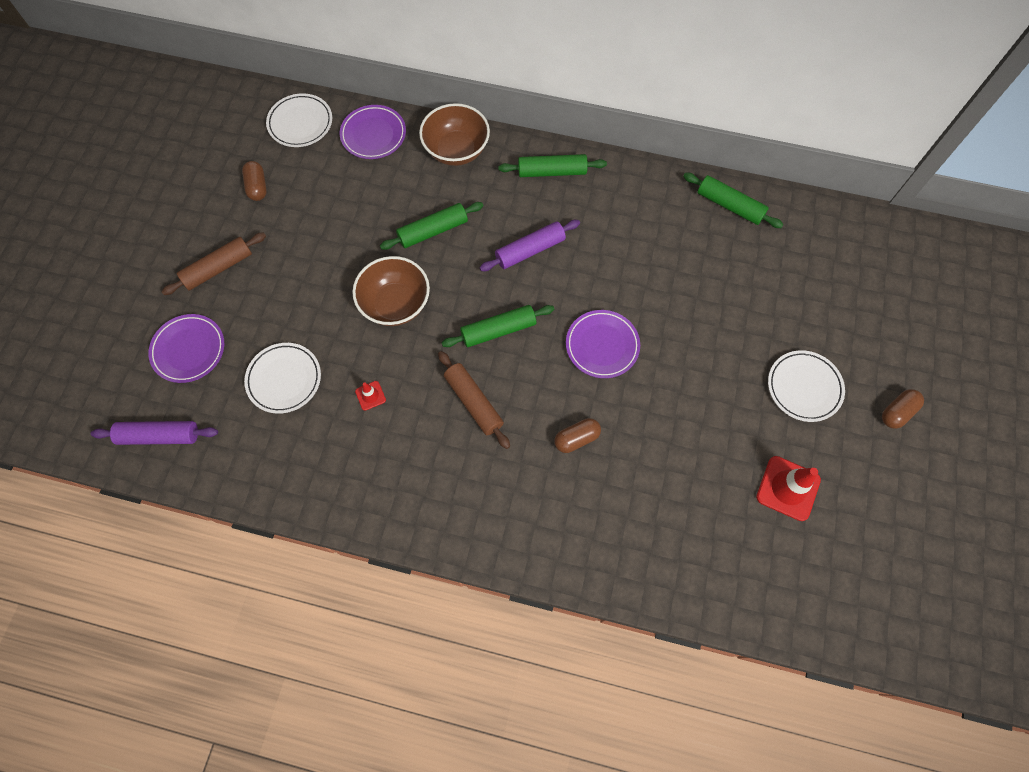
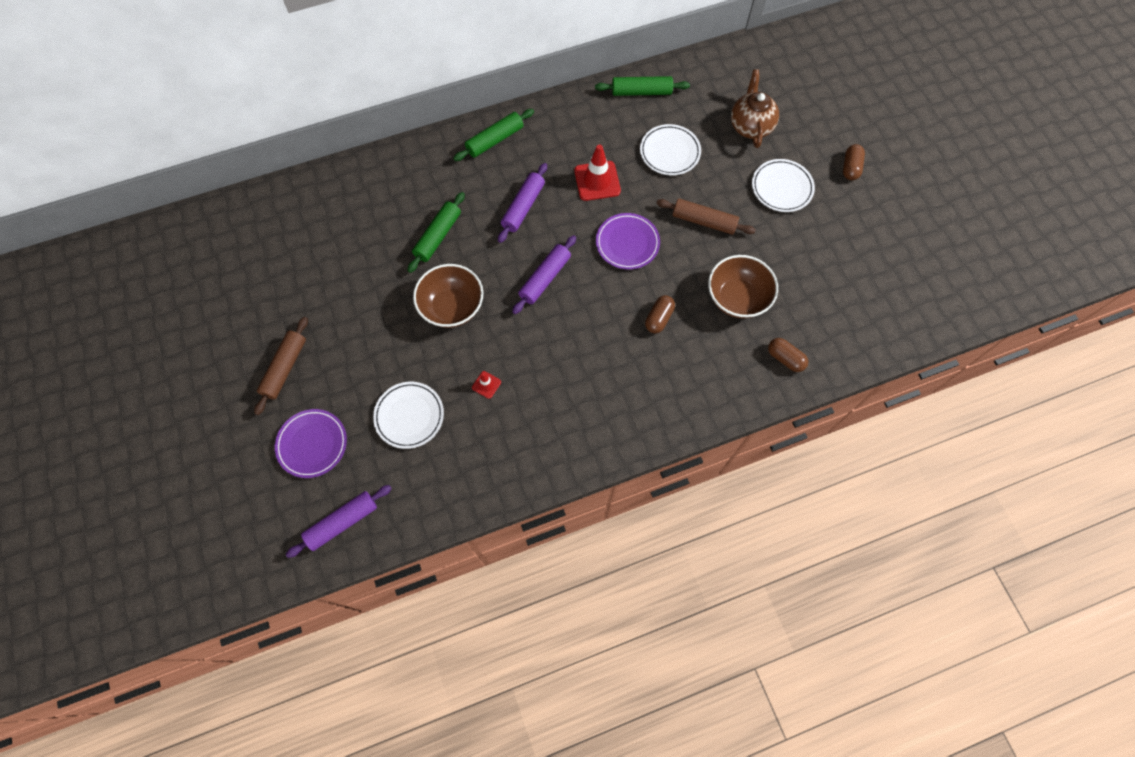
camera: 35 degrees left, 0 degrees up
brown capsule [242,161,267,201] -> brown capsule moved to [768,338,808,372]
white plate [266,93,332,147] -> white plate moved to [640,124,701,175]
purple plate [340,105,406,159] -> none
brown bowl [419,103,490,166] -> brown bowl moved to [708,255,778,319]
brown rolling pin [438,351,510,449] -> brown rolling pin moved to [657,199,756,235]
green rolling pin [442,305,554,347] -> purple rolling pin [512,235,576,314]
red traffic cone [756,456,821,521] -> red traffic cone moved to [575,145,621,201]
none -> brown teapot [731,69,779,148]

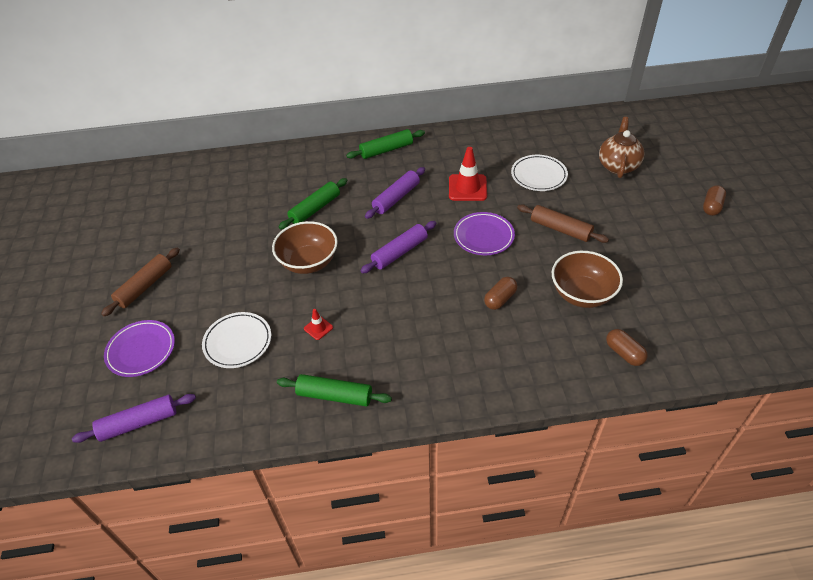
camera: 15 degrees right, 20 degrees down
green rolling pin [595,76,690,96] -> green rolling pin moved to [277,374,392,406]
white plate [752,159,815,212] -> none

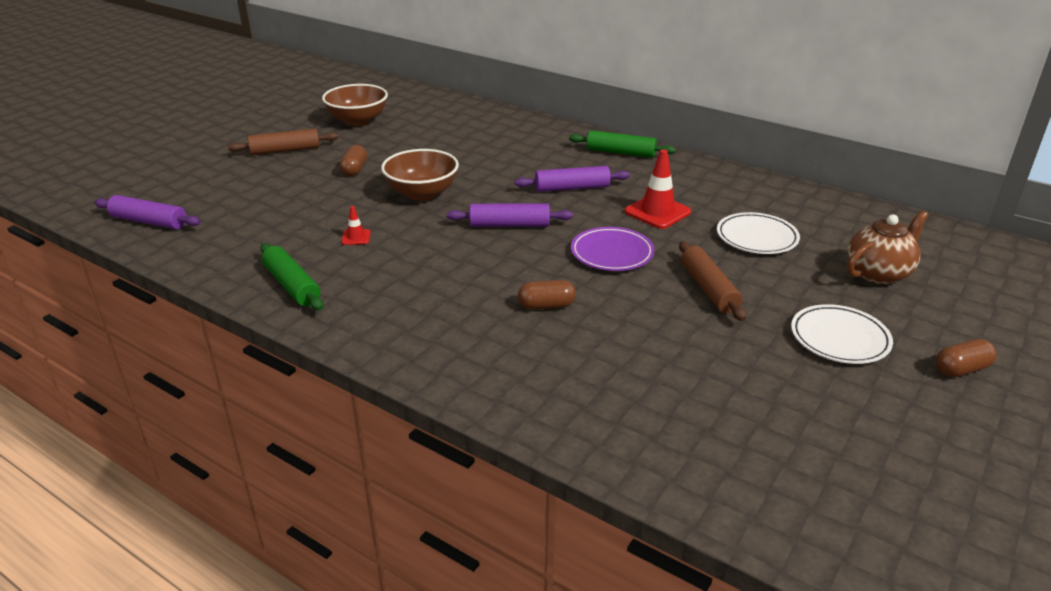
camera: 40 degrees right, 15 degrees down
purple plate [104,320,175,377] -> none
white plate [202,312,271,368] -> white plate moved to [791,304,893,364]
green rolling pin [279,178,348,230] -> none
brown bowl [552,251,623,308] -> brown bowl moved to [322,84,388,126]
brown capsule [606,329,648,366] -> brown capsule moved to [340,145,367,176]

